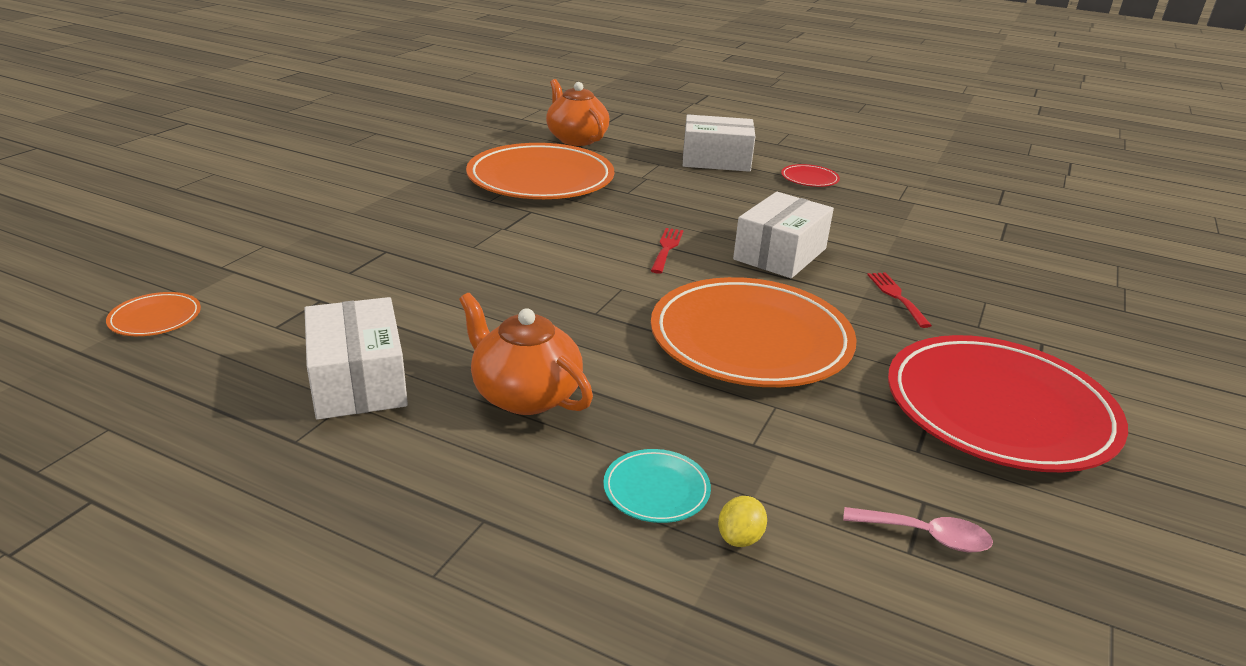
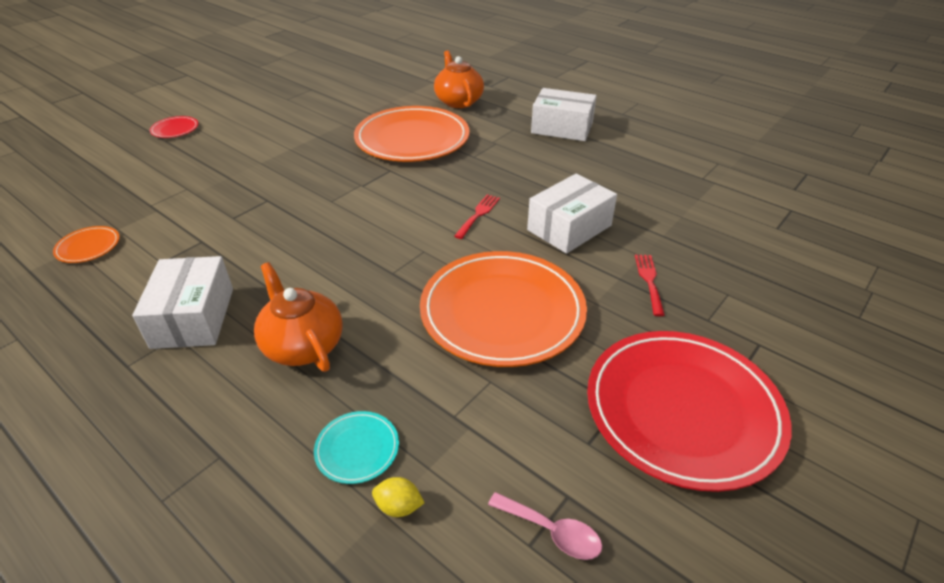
camera: 15 degrees right, 10 degrees up
yellow lemon [718,496,767,547] -> yellow lemon turned 60 degrees clockwise [372,477,425,517]
red plate [781,164,840,187] -> red plate moved to [150,116,198,138]

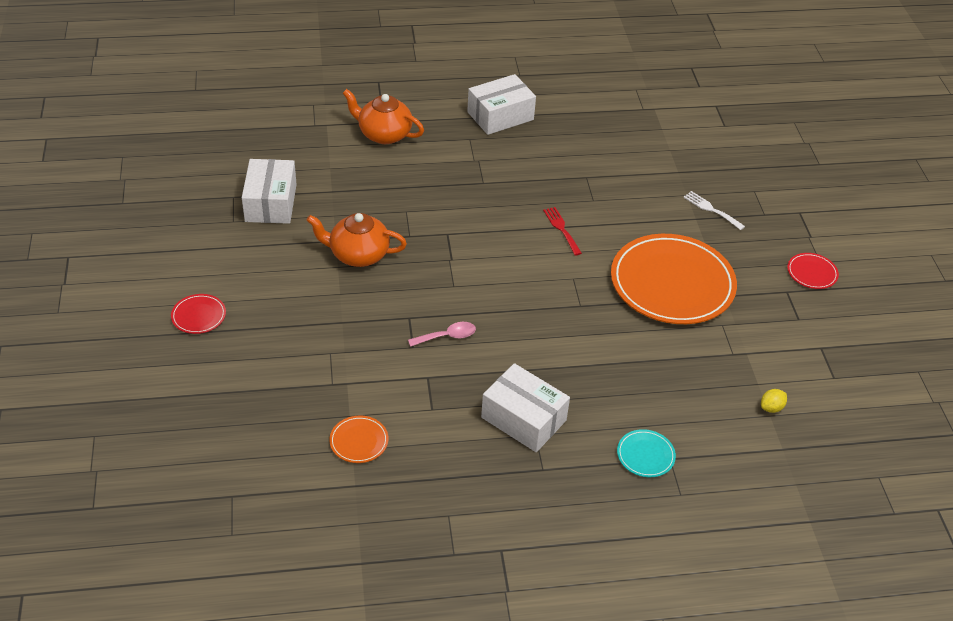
camera: 50 degrees left, 5 degrees up
orange teapot [254,262,343,372] -> orange teapot moved to [307,213,407,267]
turquoise plate [314,411,399,484] -> turquoise plate moved to [617,429,676,477]
orange plate [354,106,470,162] -> none
pink spoon [488,492,602,560] -> pink spoon moved to [408,322,476,347]
white box [527,173,617,254] -> white box moved to [242,159,297,224]
red plate [587,331,792,492] -> red plate [787,253,839,289], size x0.41
red fork [635,255,665,316] -> white fork [683,191,745,230]

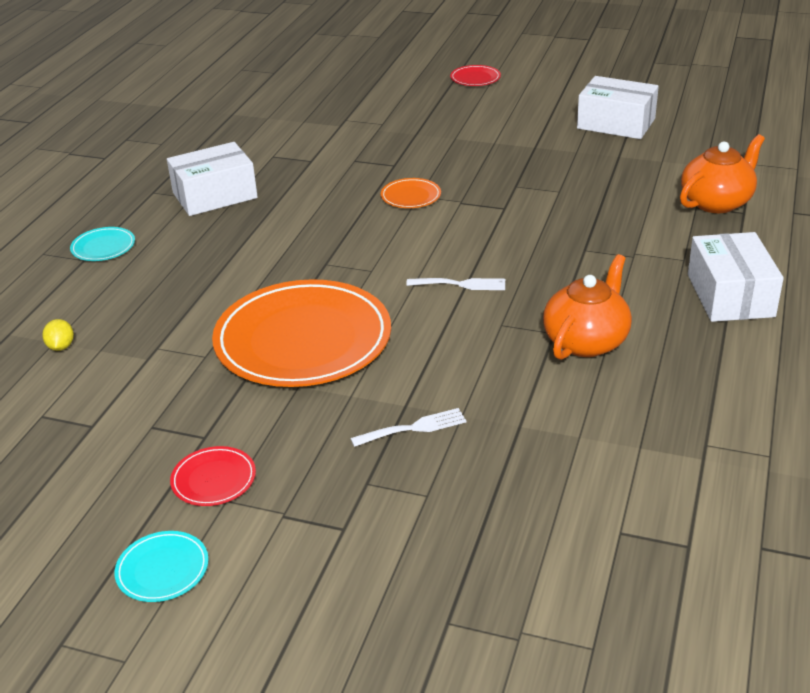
camera: 120 degrees right, 10 degrees down
orange teapot [307,213,407,267] -> orange teapot moved to [543,254,632,360]
orange plate [329,416,389,463] -> orange plate moved to [381,178,441,208]
pink spoon [408,322,476,347] -> none
red fork [543,207,582,256] -> white fork [406,278,505,290]
none -> turquoise plate [114,531,209,602]

